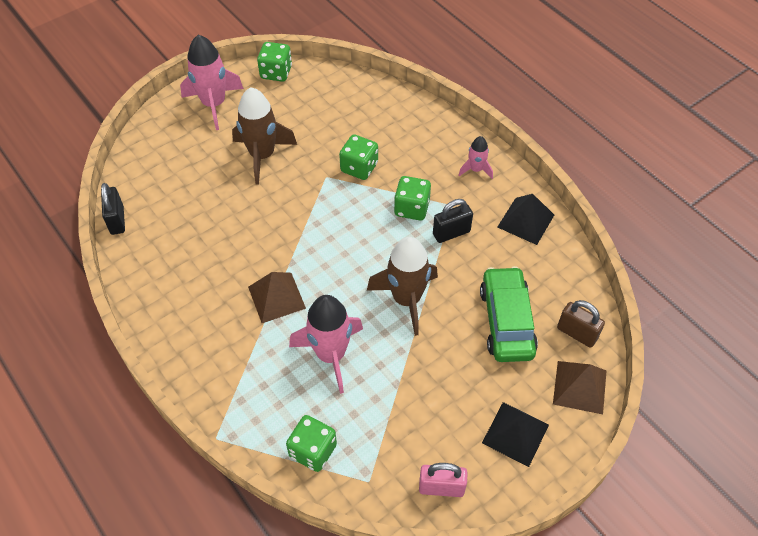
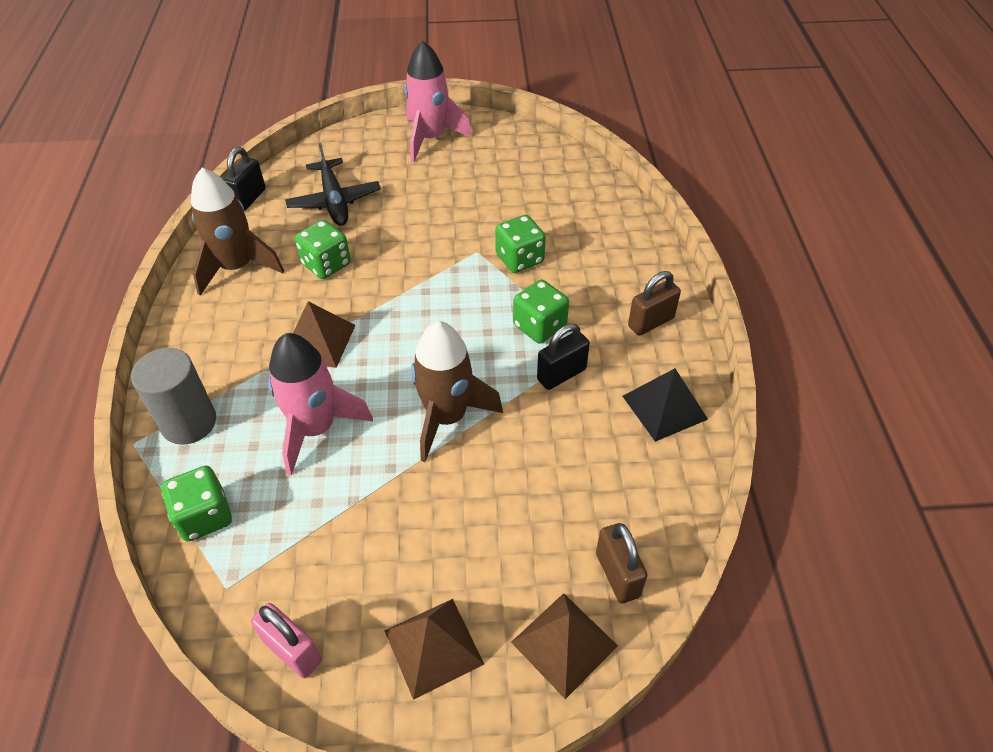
camera: 35 degrees right, 5 degrees down
brown rocket [232,87,297,185] -> brown rocket moved to [191,168,284,296]
green dice [257,42,292,82] -> green dice moved to [295,220,351,279]
black padlock [433,199,473,243] -> black padlock turned 45 degrees counterclockwise [537,324,590,390]
pink rocket [458,136,493,179] -> brown padlock [628,271,681,336]
green car [480,266,538,362] -> none
black pyramid [482,402,549,467] -> brown pyramid [385,599,484,700]
none -> grey cylinder [131,348,216,445]
none -> black plane [285,143,381,226]

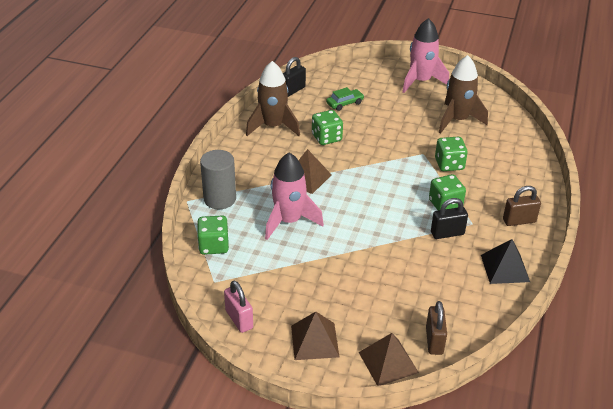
camera: 20 degrees right, 10 degrees down
black plane [285,143,381,226] -> green car [326,87,364,111]
brown rocket [411,321,503,462] -> brown rocket moved to [439,55,488,134]

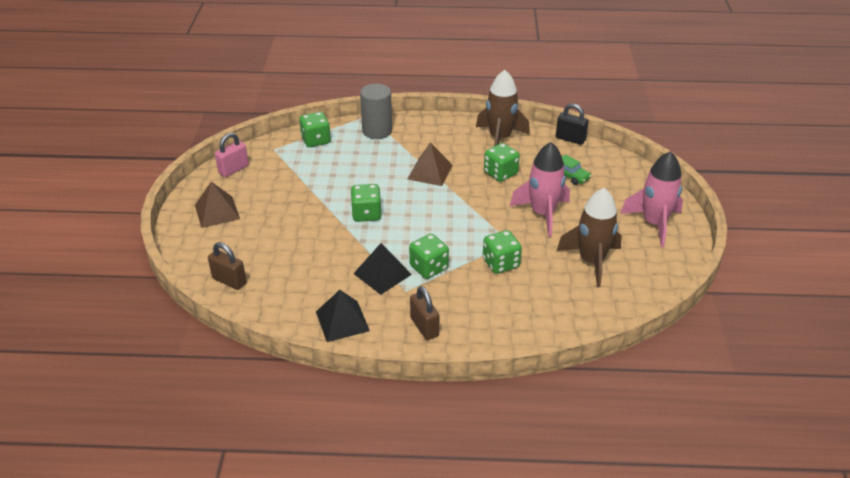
camera: 75 degrees right, 0 degrees up
pink rocket [265,153,324,240] -> pink rocket moved to [510,142,570,237]
brown pyramid [359,333,419,386] -> none
brown padlock [426,301,447,355] -> brown padlock turned 45 degrees clockwise [208,242,247,290]
black padlock [431,198,468,239] -> black pyramid [353,243,412,295]
none -> green dice [351,184,382,222]

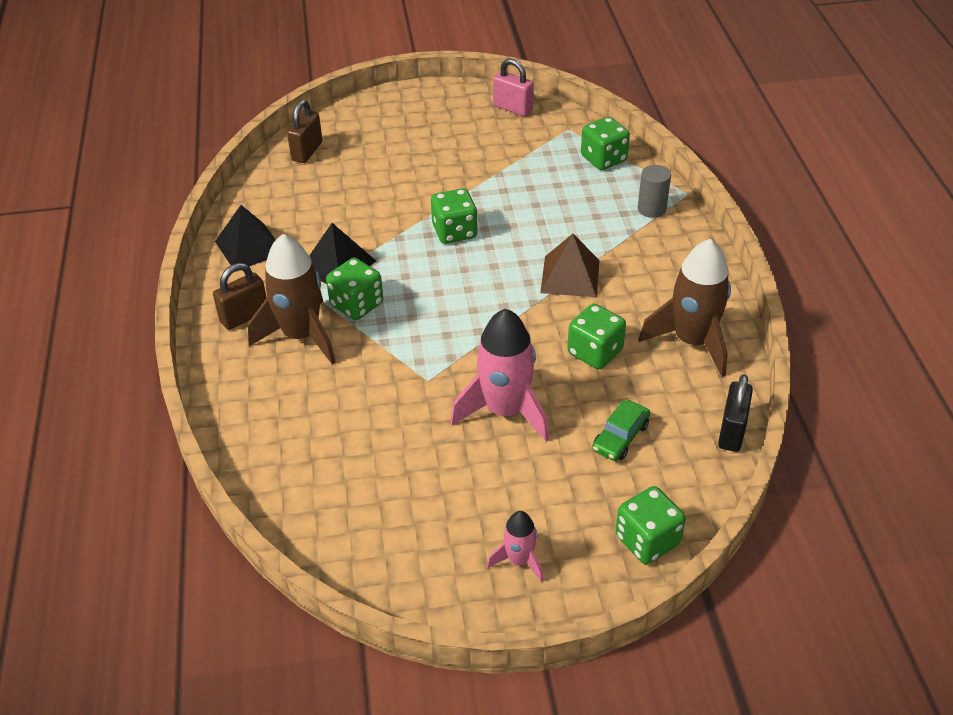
camera: 80 degrees right, 5 degrees up
brown pyramid [195,182,240,228] -> none
grey cylinder [360,84,392,139] -> grey cylinder [638,165,671,218], size x0.63
green dice [483,230,522,274] -> green dice moved to [615,486,686,564]
brown rocket [557,188,622,287] -> brown rocket moved to [248,234,336,364]
pink rocket [620,151,683,247] -> pink rocket [487,511,543,582], size x0.52

